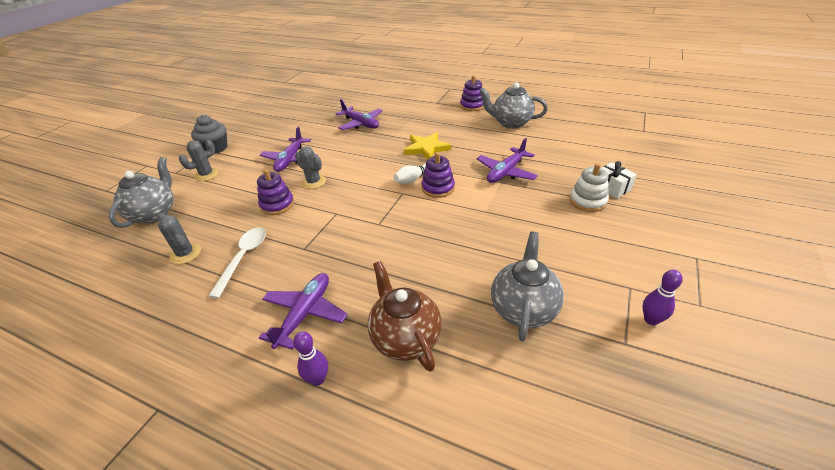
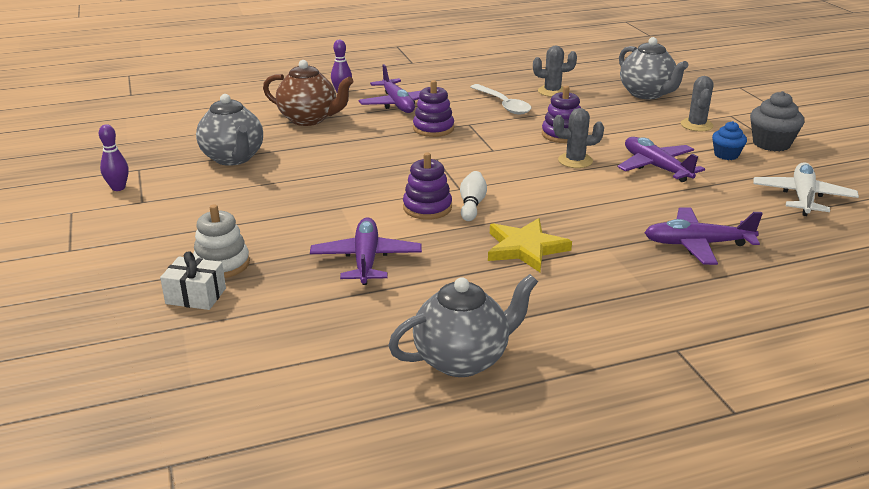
camera: 135 degrees right, 10 degrees down
purple stacking toy [460,75,484,111] -> purple stacking toy moved to [413,80,454,137]
none -> blue cupcake [712,121,747,160]
none -> white plane [753,162,859,216]

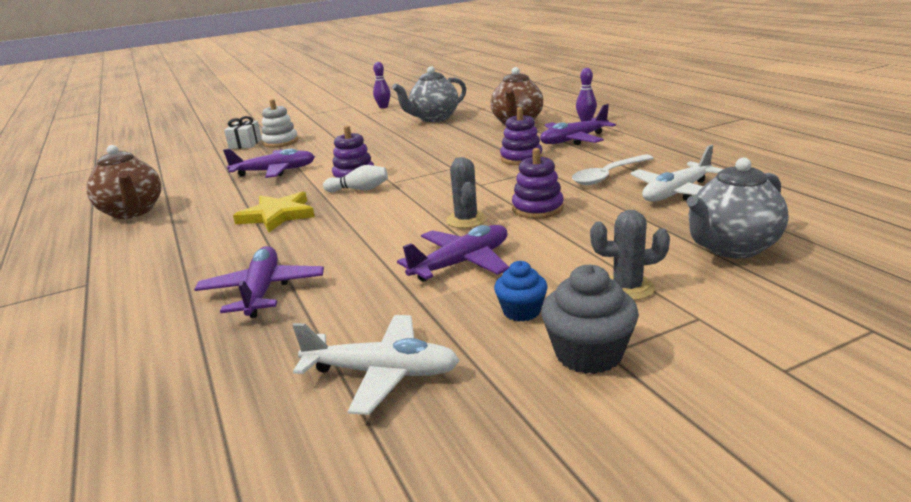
camera: 85 degrees right, 5 degrees down
grey teapot [388,274,538,377] -> brown teapot [87,145,161,219]
grey cactus [533,45,577,97] -> white plane [630,145,723,201]

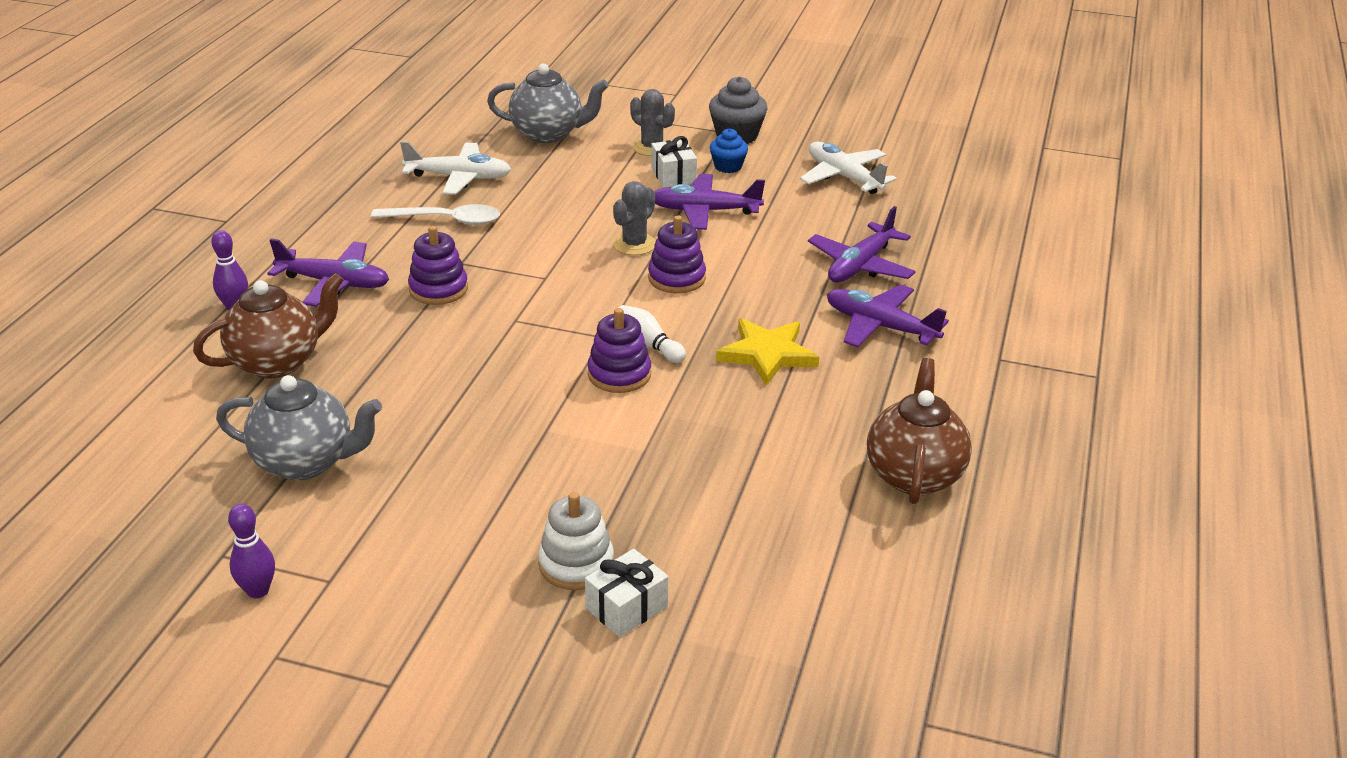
camera: 140 degrees left, 10 degrees up
purple plane [223,149,315,178] -> purple plane moved to [827,285,949,347]
purple stacking toy [512,148,564,219] -> purple stacking toy moved to [648,215,706,293]
none -> white gift [651,136,697,188]

